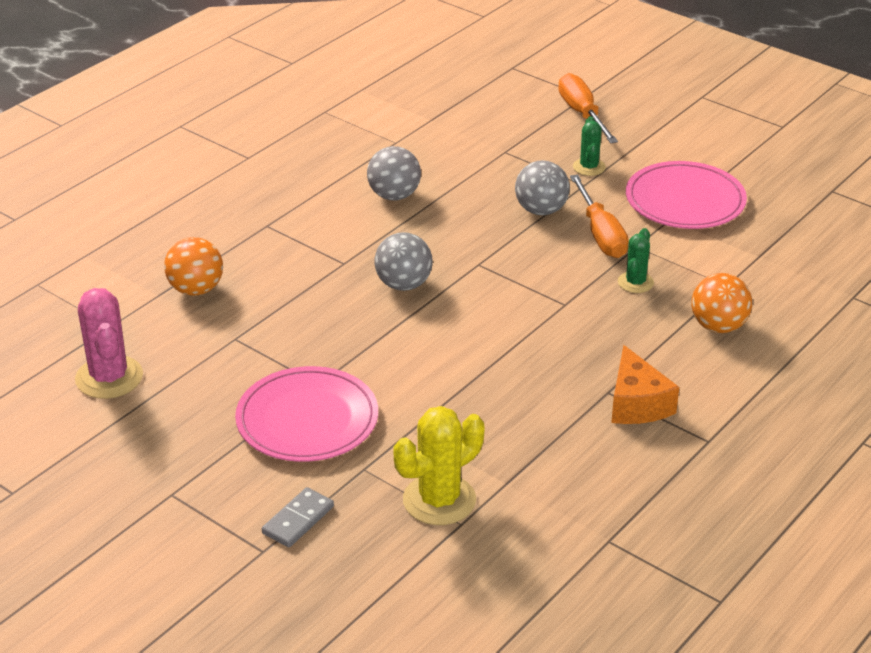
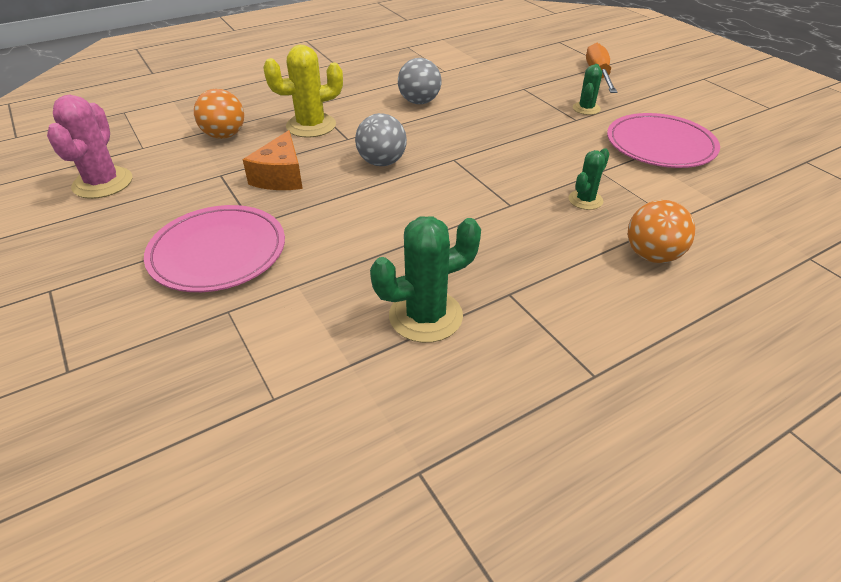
camera: 20 degrees right, 5 degrees up
grey domino [262,487,334,547] -> none
yellow cactus [393,406,484,525] -> yellow cactus moved to [263,45,343,138]
grey ball [515,160,570,215] -> none
orange screwdriver [570,174,629,258] -> none
orange cheese [611,345,679,424] -> orange cheese moved to [243,130,303,190]
none -> green cactus [370,216,481,343]

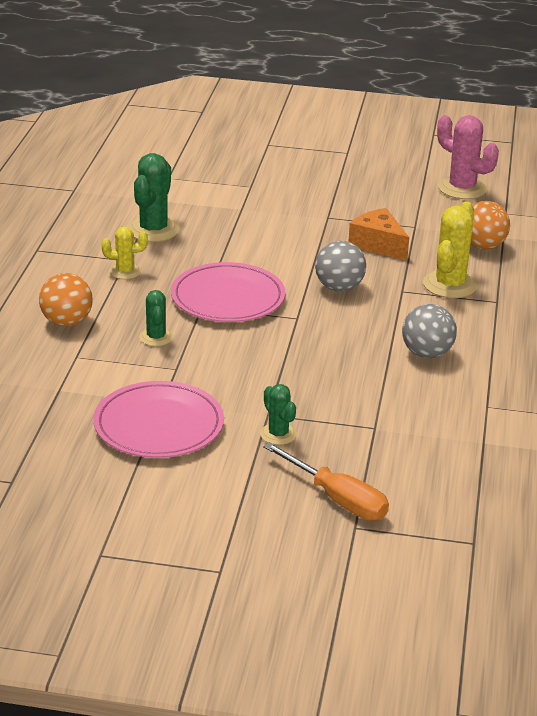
camera: 130 degrees right, 10 degrees down
pink plate [144,205,285,292] -> pink plate moved to [171,262,286,322]
none -> yellow cactus [101,226,148,279]

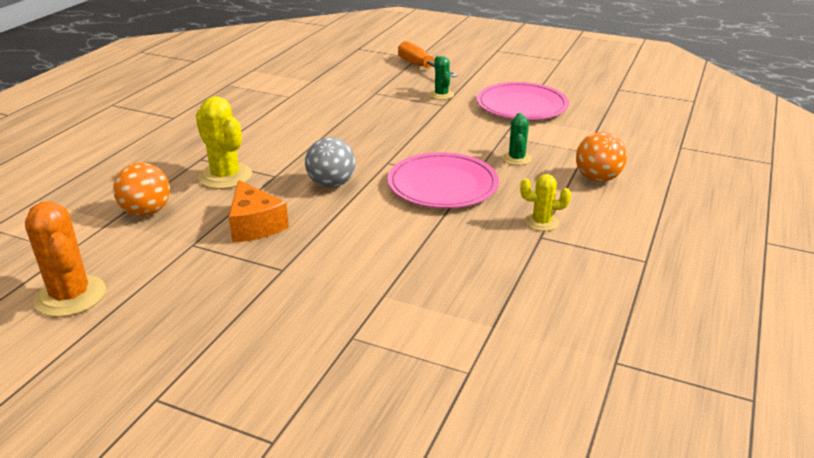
camera: 165 degrees left, 0 degrees up
green cactus [128,153,180,242] -> none
grey ball [402,304,457,358] -> none
yellow cactus [423,201,478,298] -> yellow cactus turned 75 degrees counterclockwise [196,96,252,189]
pink cactus [437,115,499,199] -> orange cactus [25,201,106,317]

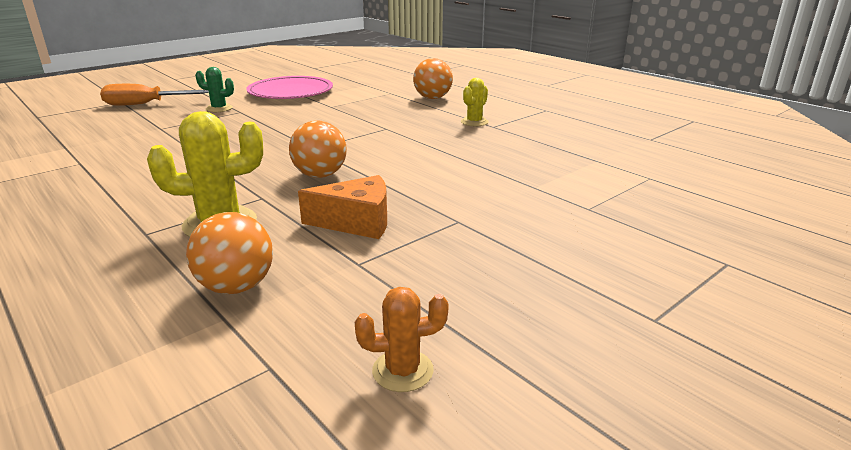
camera: 65 degrees left, 5 degrees down
orange cactus [25,201,106,317] -> orange cactus [355,287,449,392], size x0.58
grey ball [305,137,355,188] -> orange ball [289,121,347,178]
pink plate [388,152,499,208] -> none
green cactus [502,113,532,165] -> none

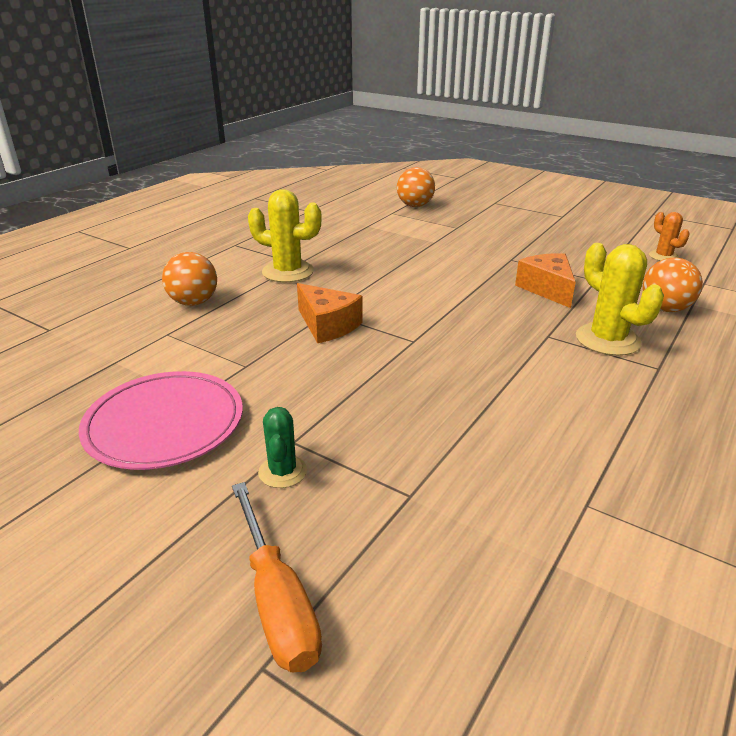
camera: 105 degrees left, 5 degrees up
orange ball [289,121,347,178] -> orange ball moved to [397,167,435,207]
yellow cactus [461,78,489,126] -> yellow cactus [248,189,322,282], size x1.73
none -> orange cheese [297,283,363,343]

